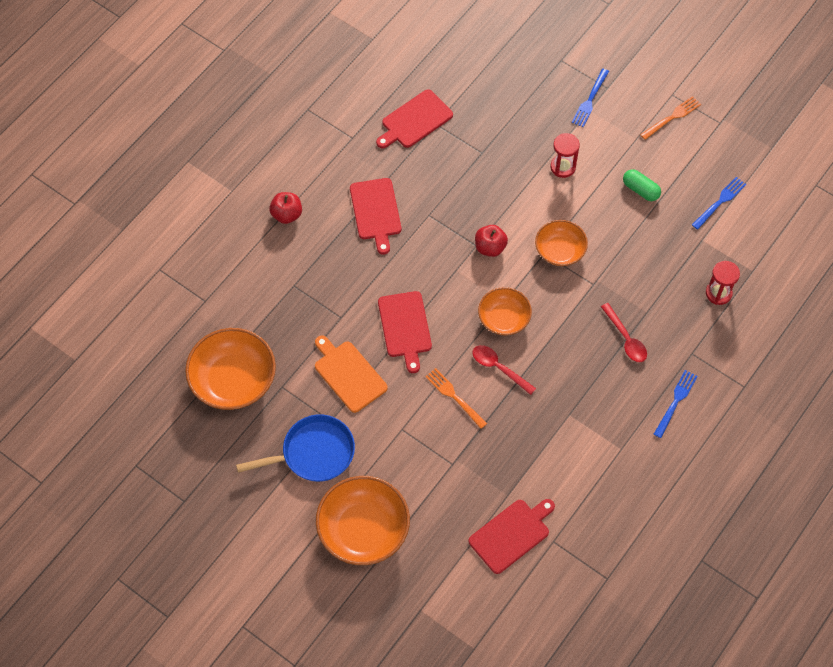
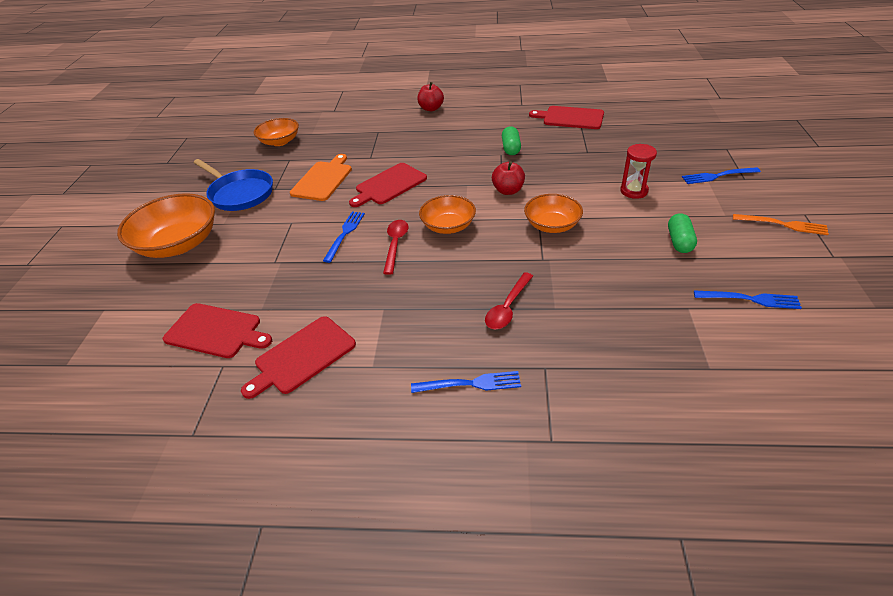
camera: 60 degrees right, 20 degrees down
orange bowl [185,328,276,410] -> orange bowl [254,118,299,146], size x0.61
red cutting board [350,178,401,254] -> red cutting board moved to [241,316,356,399]
orange fork [425,368,487,429] -> blue fork [323,212,365,263]
red hourglass [706,261,740,305] -> none
none -> green capsule [502,126,521,155]

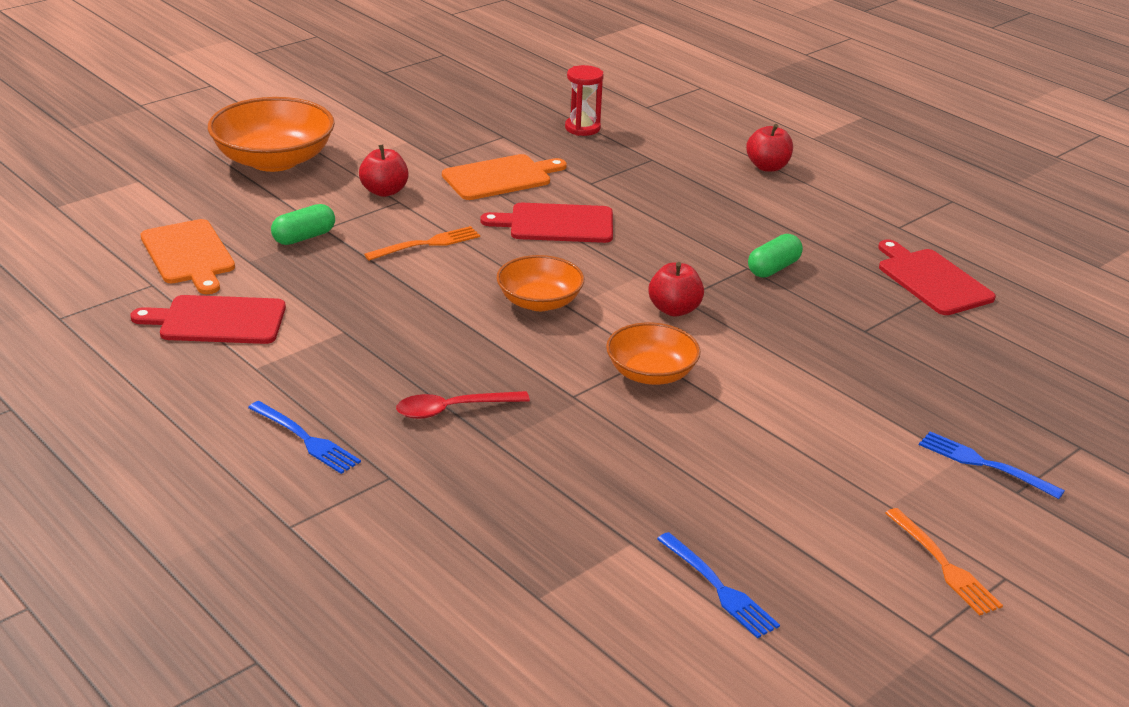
camera: 40 degrees right, 10 degrees down
red cutting board [163,303,272,358] -> orange cutting board [140,219,235,294]
blue pan [194,159,273,211] -> none
orange bowl [254,118,299,146] -> none
blue fork [323,212,365,263] -> orange fork [364,226,480,261]
red spoon [383,220,409,275] -> none
red hourglass [620,144,657,199] -> red hourglass moved to [565,65,604,136]
green capsule [668,213,697,253] -> green capsule moved to [271,204,335,245]
none -> red apple [359,144,409,197]

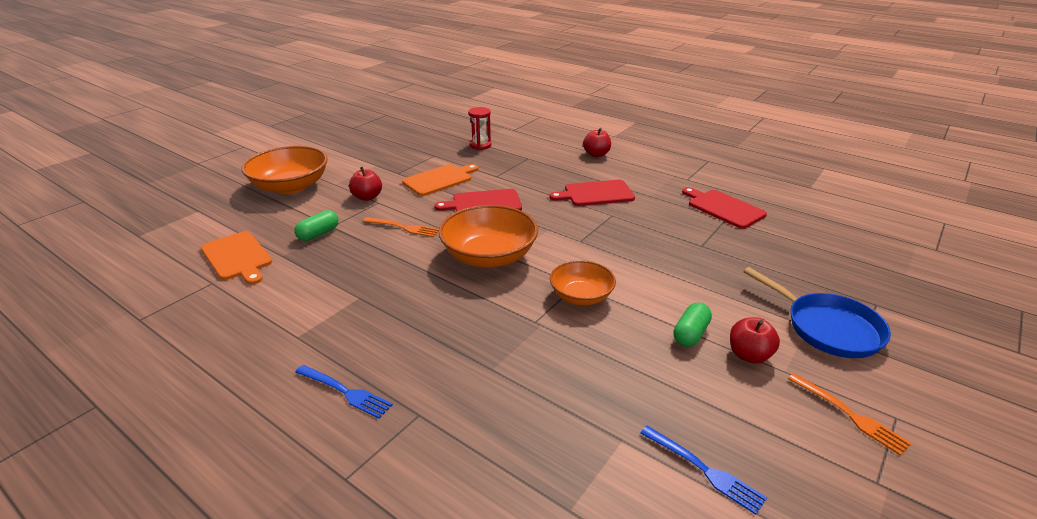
camera: 10 degrees left, 0 degrees up
red cutting board [130,295,286,344] -> red cutting board moved to [549,180,635,206]
orange fork [364,226,480,261] -> orange fork turned 60 degrees clockwise [363,217,439,237]
red spoon [396,391,530,419] -> none
orange bowl [496,255,584,311] -> orange bowl [439,205,538,267], size x1.64
red apple [649,262,704,317] -> red apple moved to [730,317,780,364]
green capsule [748,234,803,278] -> green capsule moved to [673,302,712,347]
blue fork [919,431,1065,499] -> blue pan [744,267,891,358]

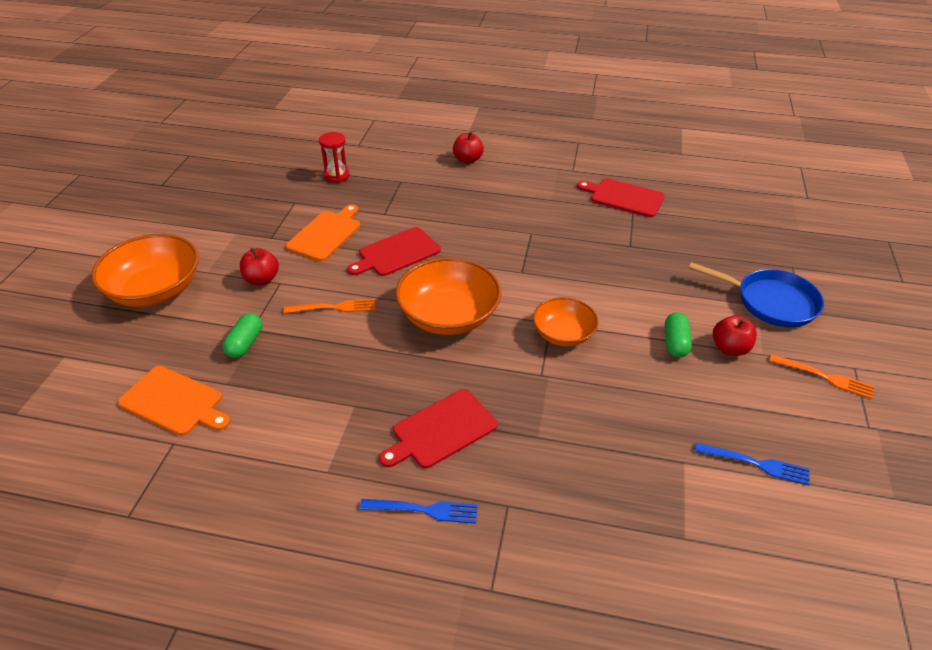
camera: 25 degrees left, 10 degrees up
red cutting board [549,180,635,206] -> red cutting board moved to [379,389,497,468]

